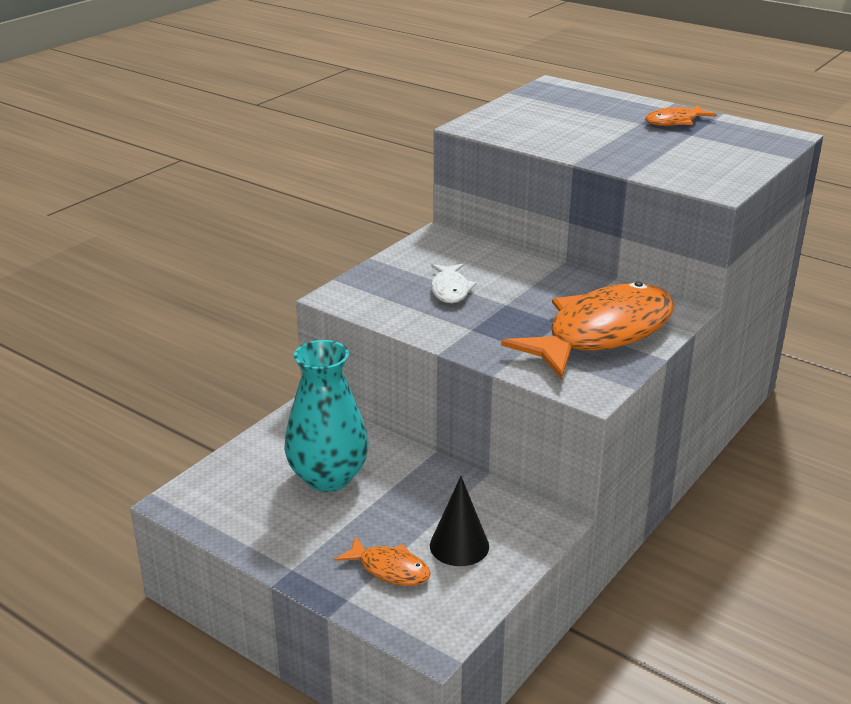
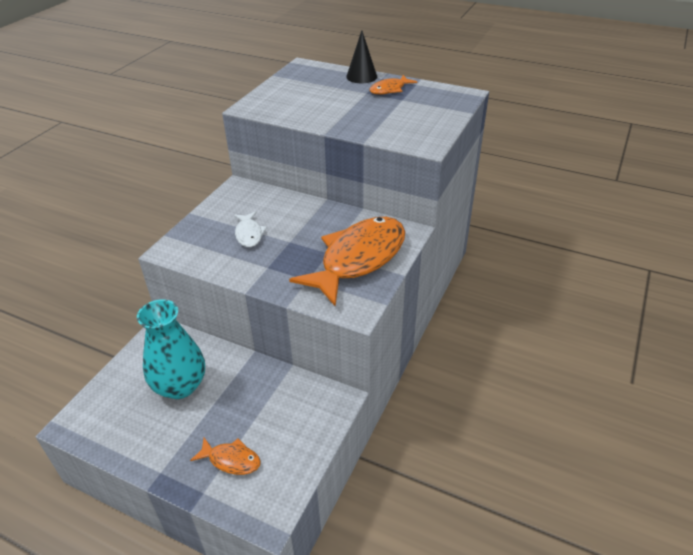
camera: 10 degrees left, 10 degrees up
black cone [430,476,489,566] -> black cone moved to [346,30,377,83]

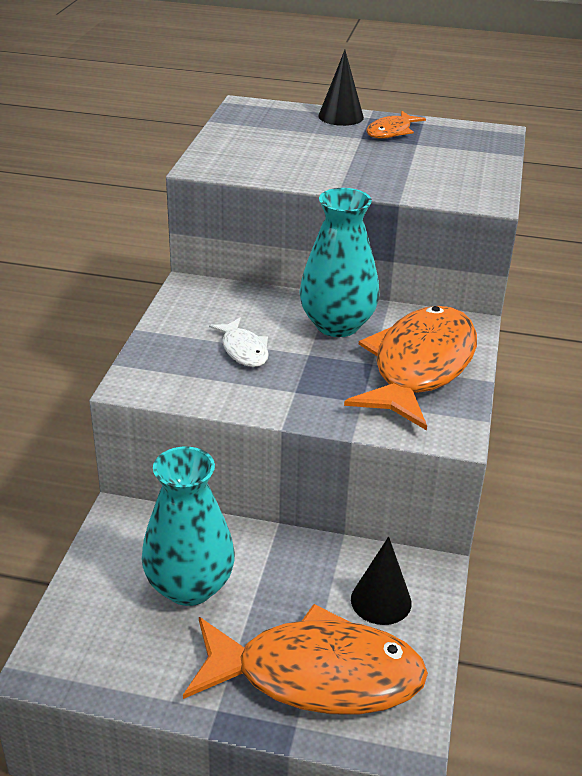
camera: 15 degrees left, 5 degrees down
orange fish [190,438,261,475] -> orange fish [183,604,428,715], size x2.25
none -> turquoise vase [299,188,379,337]
none -> black cone [351,536,412,625]

